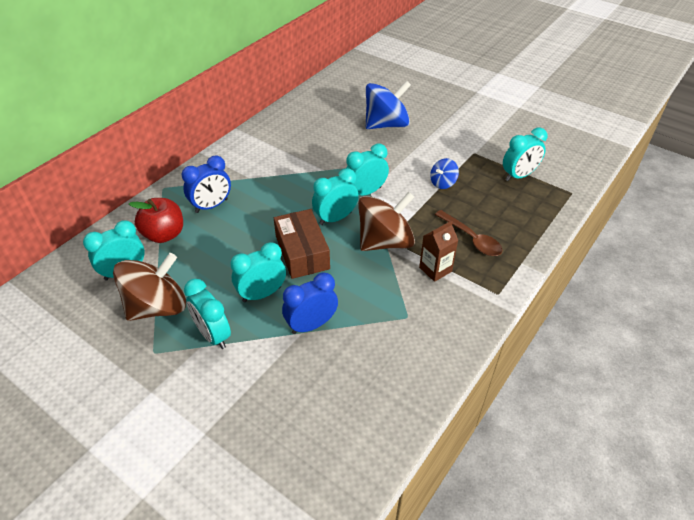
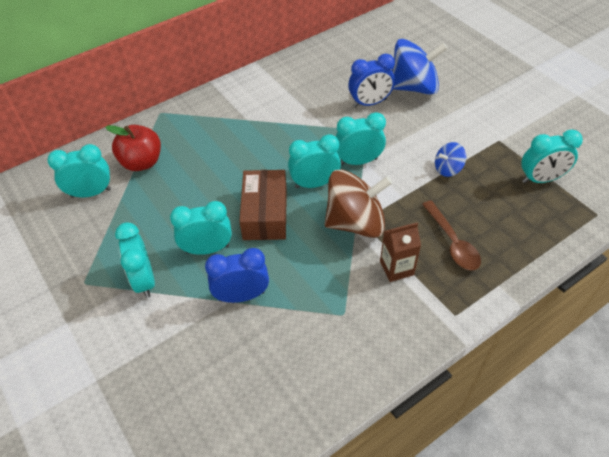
camera: 20 degrees right, 5 degrees up
brown spinning top [113,253,186,321] -> none
blue clock [182,156,231,213] -> blue clock moved to [348,54,395,107]

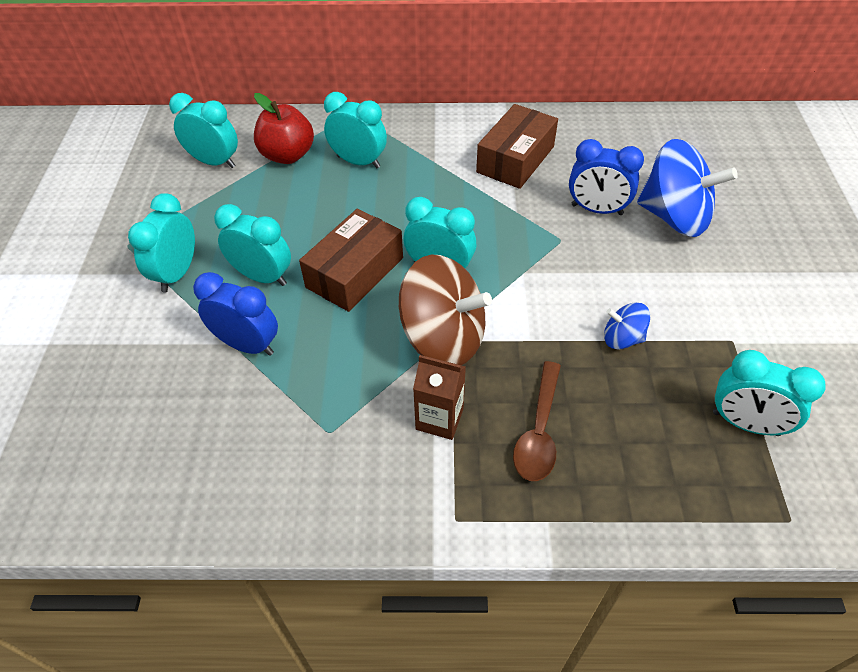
camera: 35 degrees right, 0 degrees up
turquoise clock [336,112,386,165] -> turquoise clock moved to [324,92,387,168]
none -> brown box [476,104,558,189]

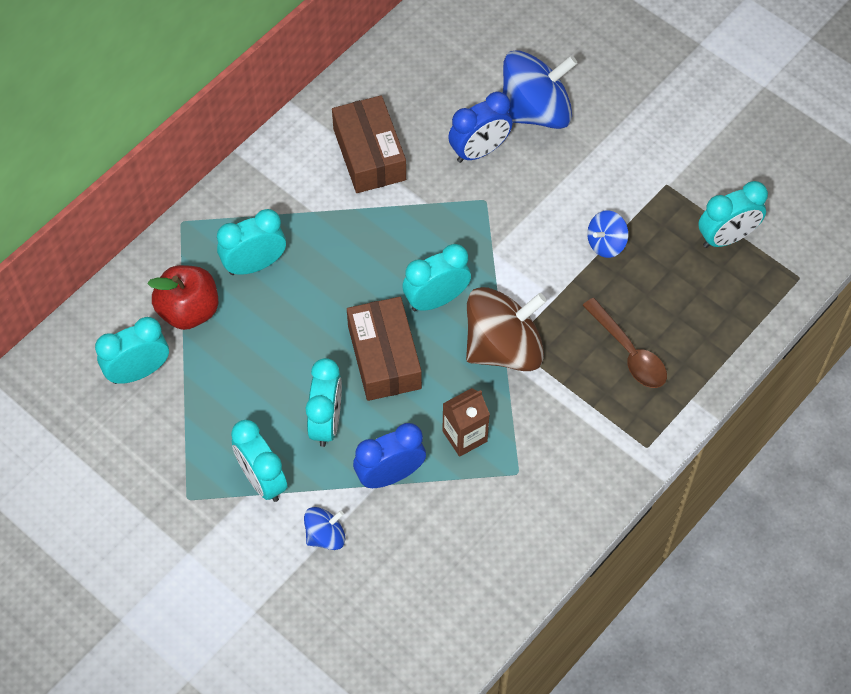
camera: 50 degrees left, 10 degrees up
turquoise clock [214,204,291,286] -> turquoise clock turned 120 degrees clockwise [305,358,342,447]
brown carton [413,355,466,440] -> brown carton moved to [442,388,490,457]
none -> blue spinning top [304,507,345,550]

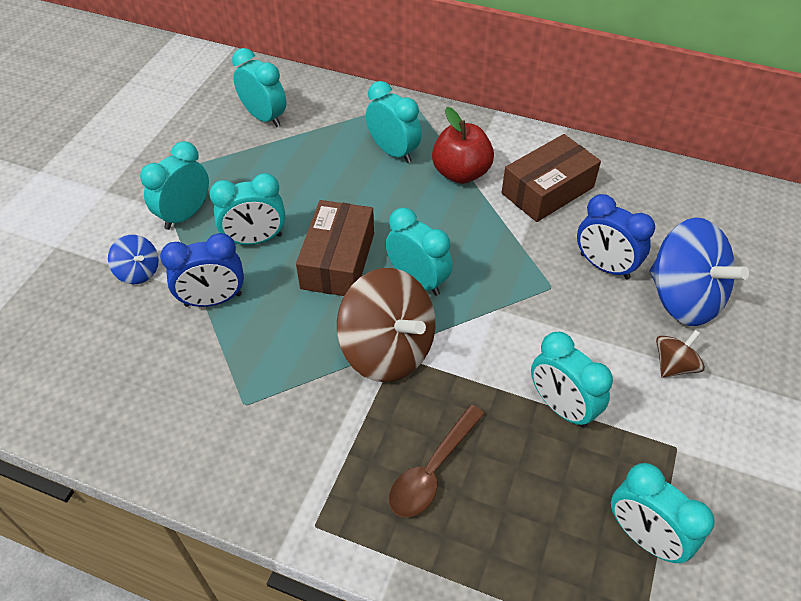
camera: 70 degrees right, 10 degrees down
red apple [148,265,218,330] -> red apple moved to [432,107,494,184]
brown box [347,297,422,401] -> brown box turned 45 degrees counterclockwise [296,200,374,296]
blue clock [353,423,426,488] -> blue clock turned 120 degrees clockwise [160,233,244,307]
brown carton [442,388,490,457] -> none
blue spinning top [587,210,629,258] -> turquoise clock [531,332,613,428]
none -> brown spinning top [656,330,705,378]

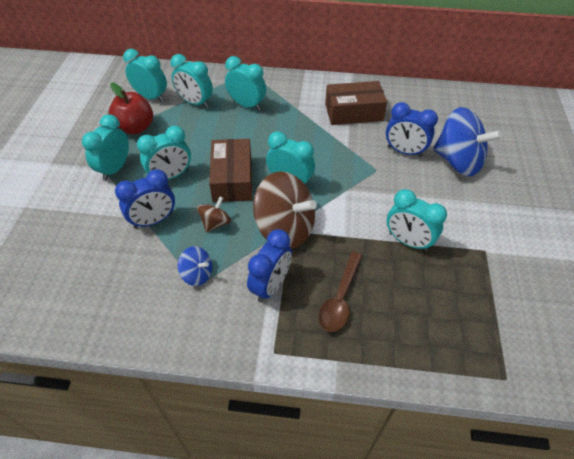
camera: 15 degrees left, 0 degrees up
blue spinning top [108,235,159,284] -> blue spinning top moved to [178,246,212,286]
red apple [432,107,494,184] -> red apple moved to [108,83,153,135]
brown box [501,134,601,222] -> brown box turned 45 degrees clockwise [325,81,387,125]
turquoise clock [611,463,715,563] -> turquoise clock moved to [171,54,213,108]
brown spinning top [656,330,705,378] -> brown spinning top moved to [197,197,231,232]
none -> blue clock [247,229,292,302]

